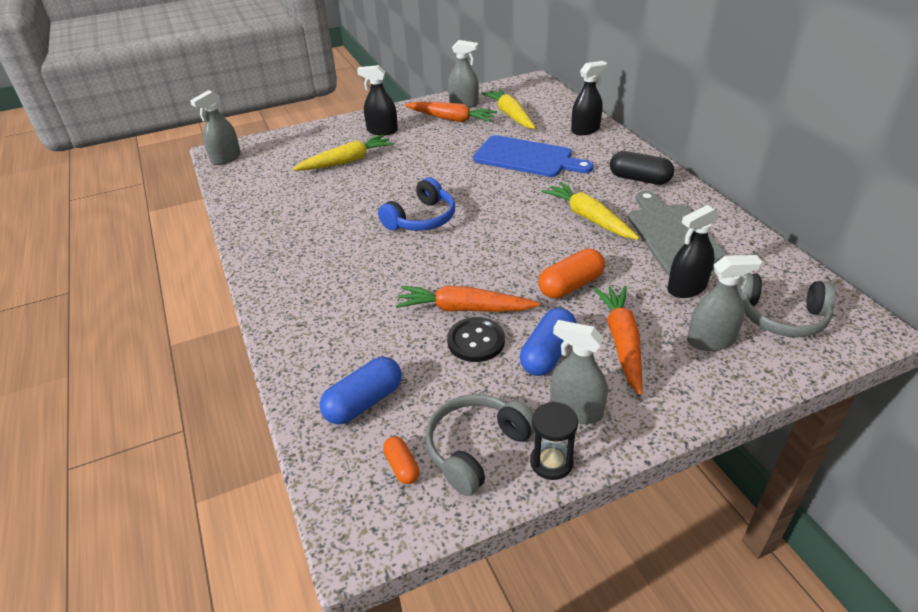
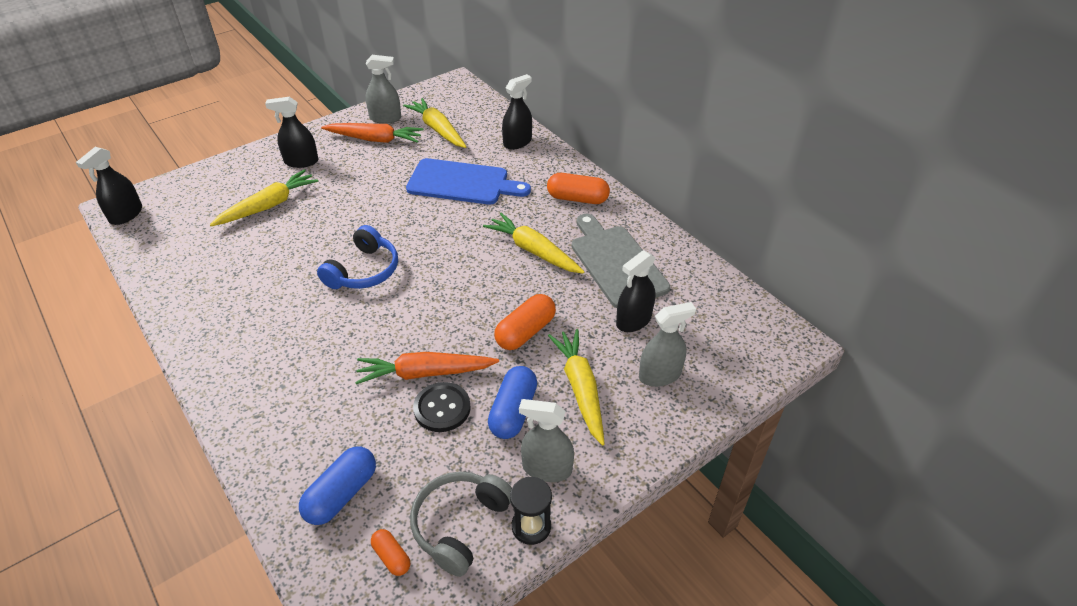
camera: 15 degrees left, 5 degrees up
grey spray bottle [190,90,241,165] -> black spray bottle [76,147,142,225]
orange carrot [594,286,642,395] -> yellow carrot [548,329,605,446]
black capsule [610,151,674,185] -> orange capsule [547,173,610,204]
grey headphones [737,273,836,337] -> none

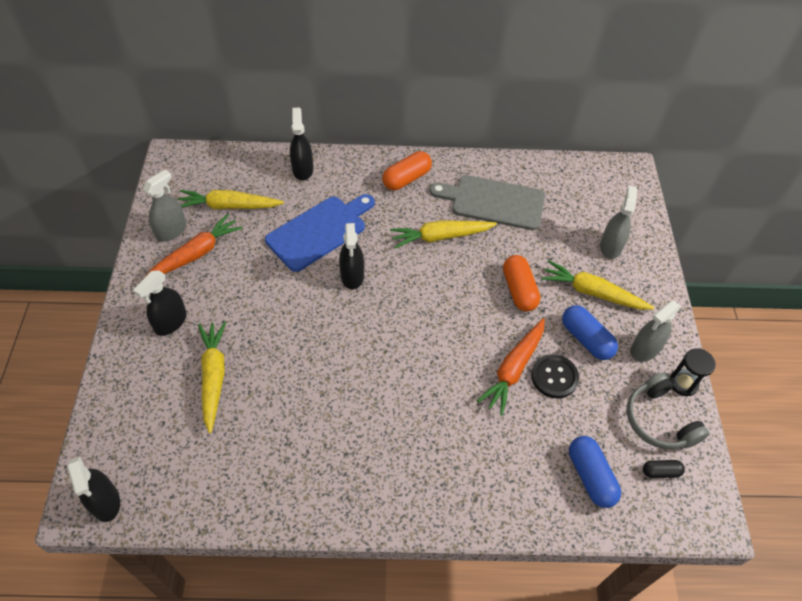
camera: 55 degrees left, 10 degrees up
blue headphones [317,225,398,289] -> none
orange capsule [371,529,410,576] -> black capsule [643,460,685,478]
black spray bottle [616,250,656,332] -> black spray bottle moved to [339,223,364,289]

